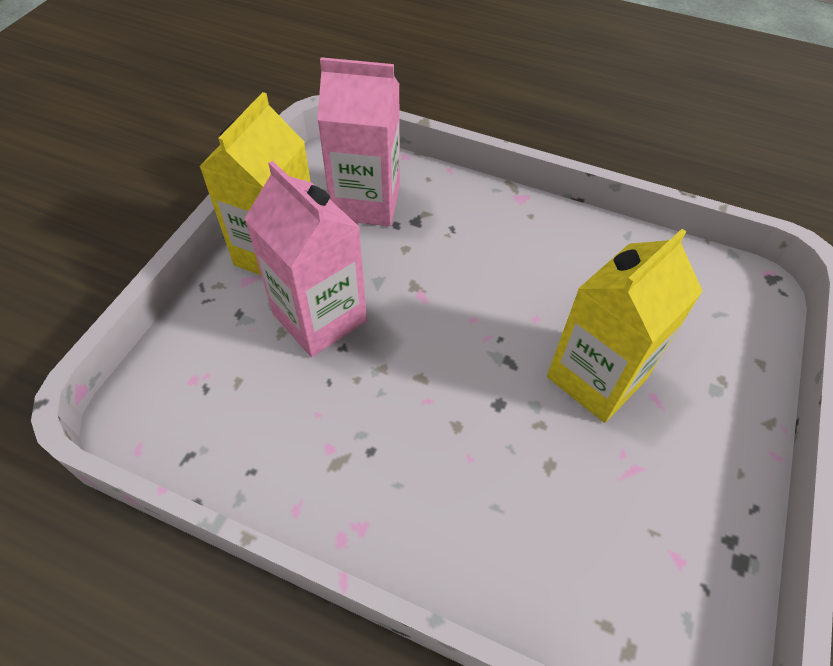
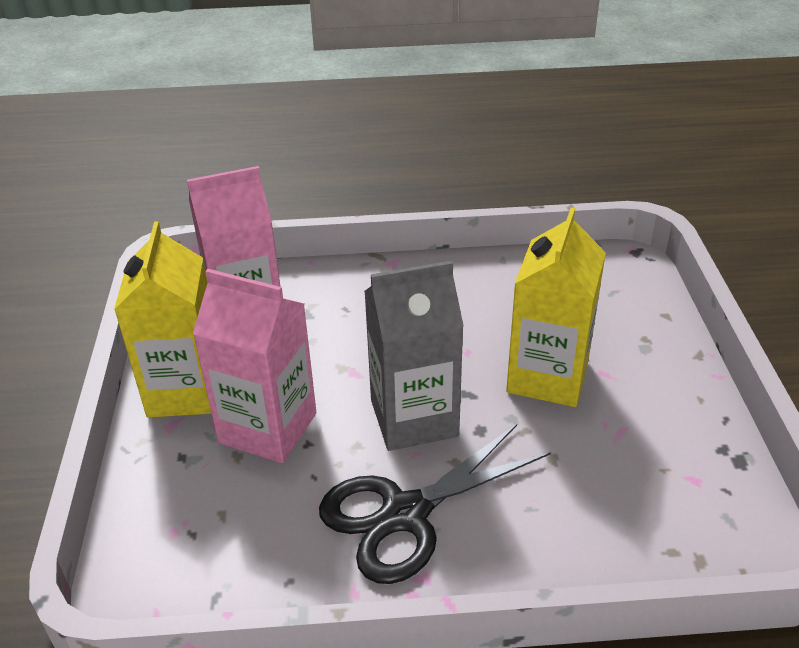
camera: 25 degrees left, 15 degrees down
none -> black scissors [319,424,551,584]
none -> grey carton [364,261,464,451]

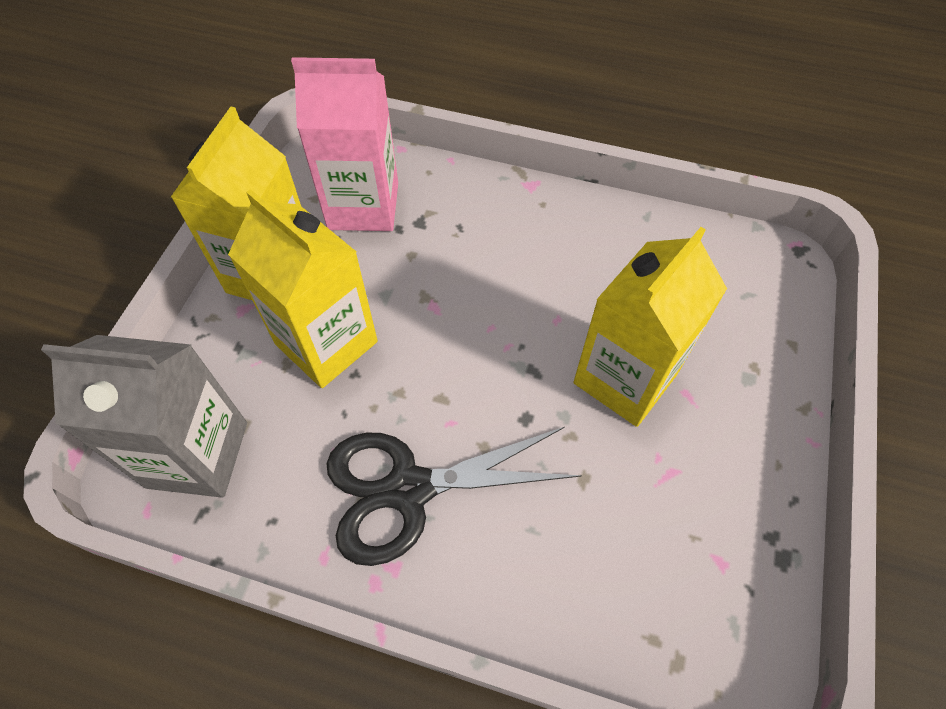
camera: 20 degrees right, 20 degrees up
pink carton [193,269,316,463] -> yellow carton [228,189,378,388]
grey carton [364,261,464,451] -> grey carton moved to [41,335,247,498]

